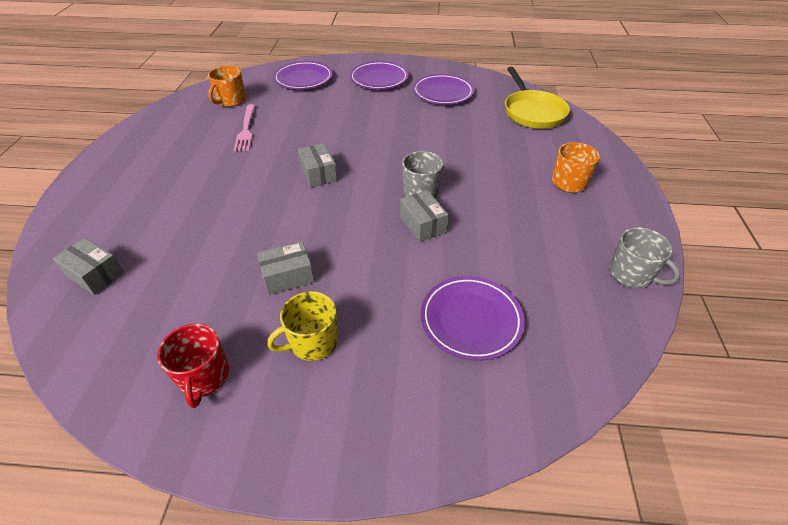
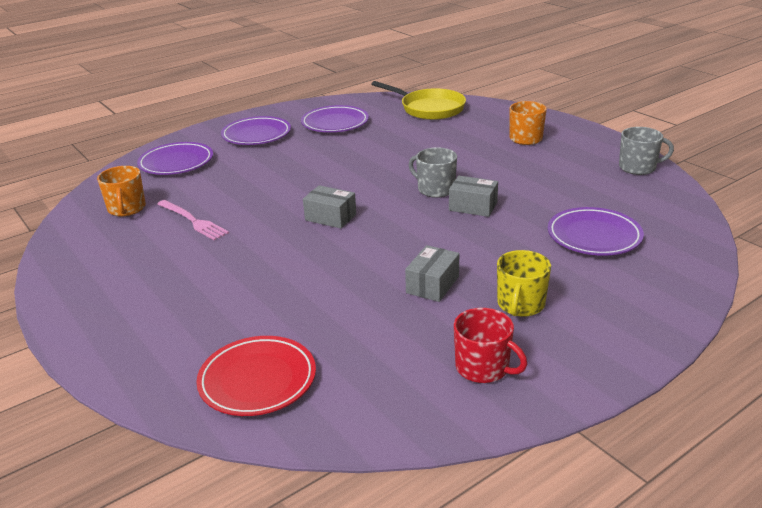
camera: 40 degrees left, 15 degrees down
grey box [53,238,124,295] -> red plate [196,336,316,416]

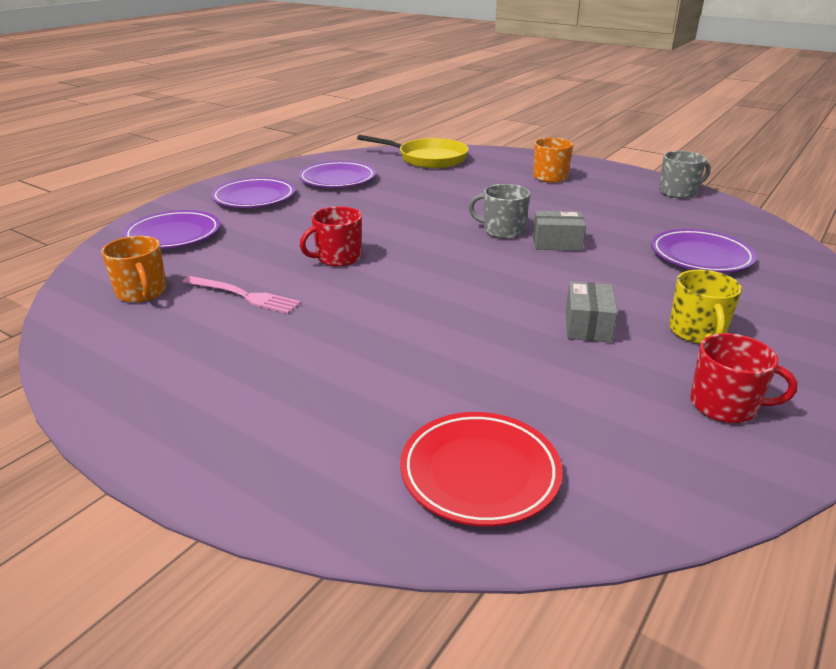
camera: 20 degrees left, 0 degrees up
grey box [303,185,356,228] -> none
none -> red mug [300,206,362,266]

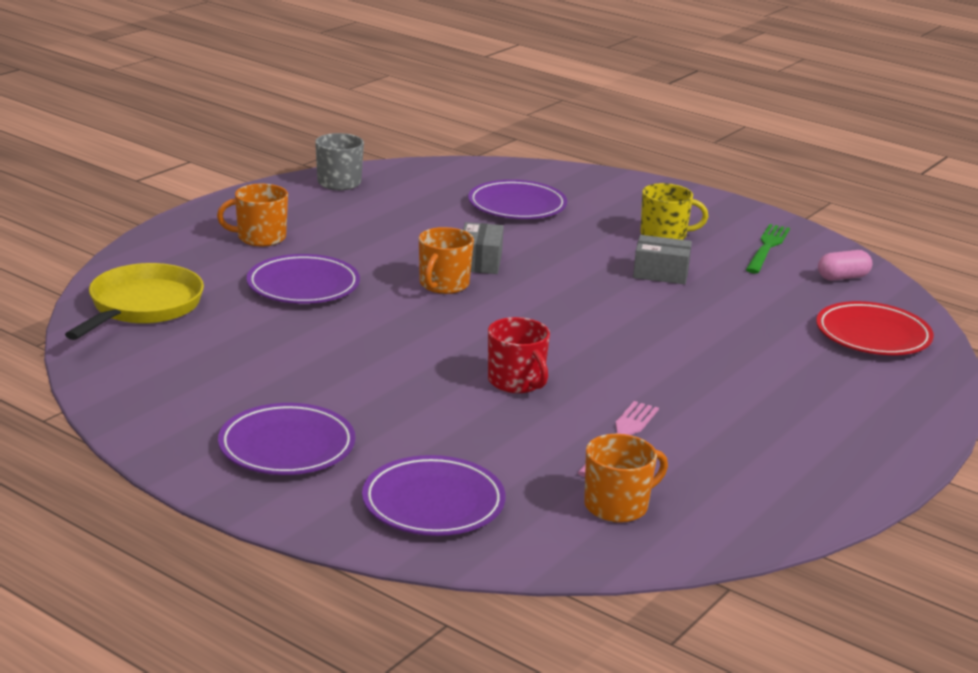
camera: 90 degrees left, 5 degrees down
purple plate [299,161,376,188] -> purple plate moved to [247,254,360,304]
grey mug [468,184,531,239] -> orange mug [419,227,474,294]
red mug [690,333,797,423] -> green fork [746,224,790,273]
none -> pink capsule [818,250,872,281]

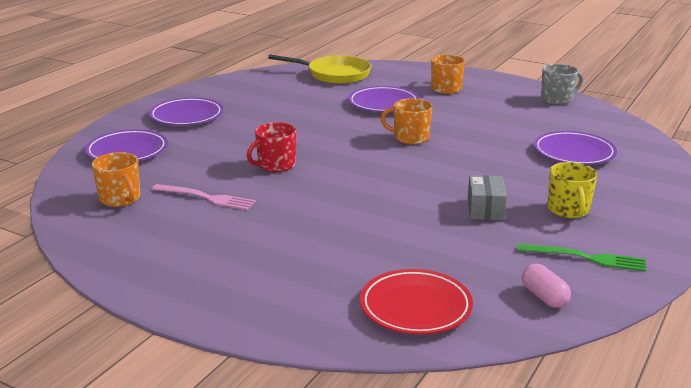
camera: 85 degrees right, 0 degrees up
grey box [463,222,504,274] -> none

